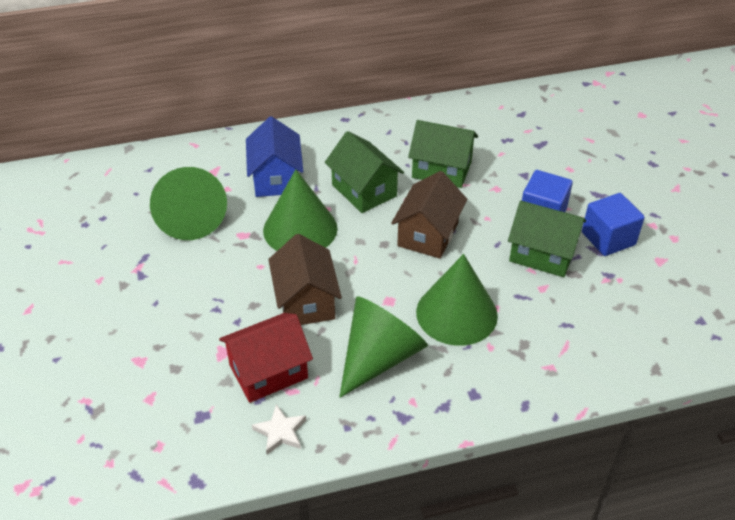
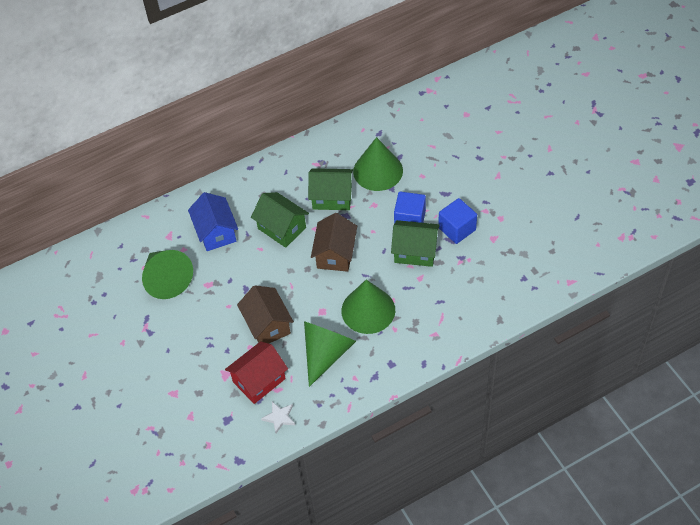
camera: 10 degrees left, 10 degrees up
green cone [263,169,338,251] -> green cone moved to [353,137,403,191]

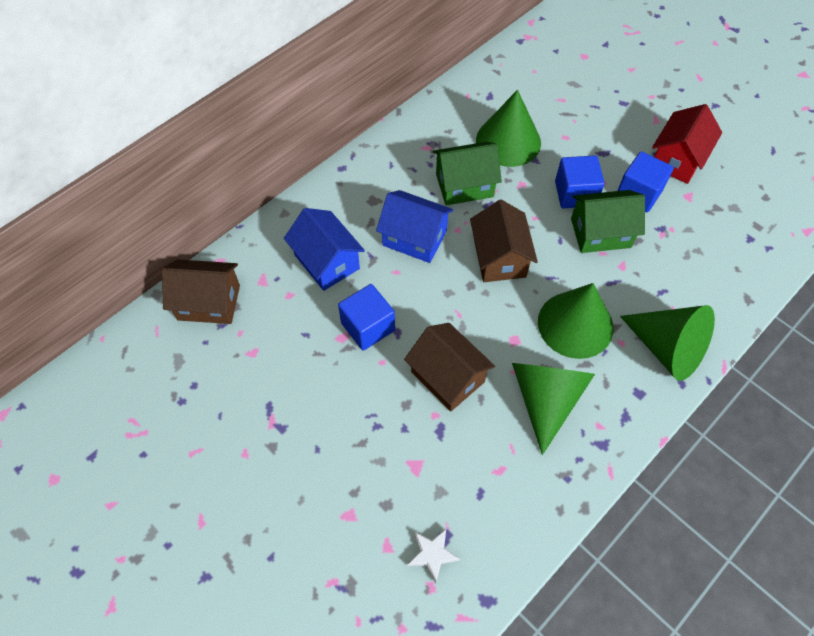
camera: 20 degrees left, 5 degrees up
green cone [142,250,193,299] -> green cone moved to [620,305,715,381]
red house [225,341,288,404] -> red house moved to [652,104,722,184]
green house [251,192,309,248] -> blue house [376,190,453,263]
white star [261,402,295,433] -> white star moved to [407,529,460,583]
none -> brown house [162,259,240,324]
none -> blue cube [338,284,395,350]

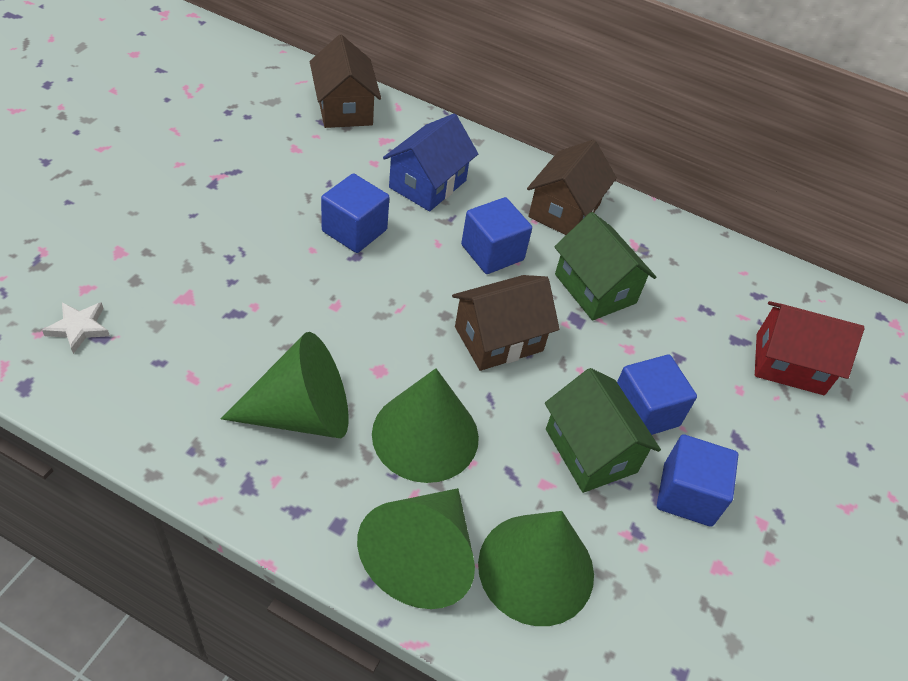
camera: 65 degrees right, 10 degrees down
blue house [376,190,453,263] -> blue cube [461,197,532,274]
brown house [404,323,495,412] -> brown house moved to [527,140,617,235]
green cone [476,90,541,167] -> green cone moved to [478,511,594,626]
red house [652,104,722,184] -> red house moved to [755,301,864,395]

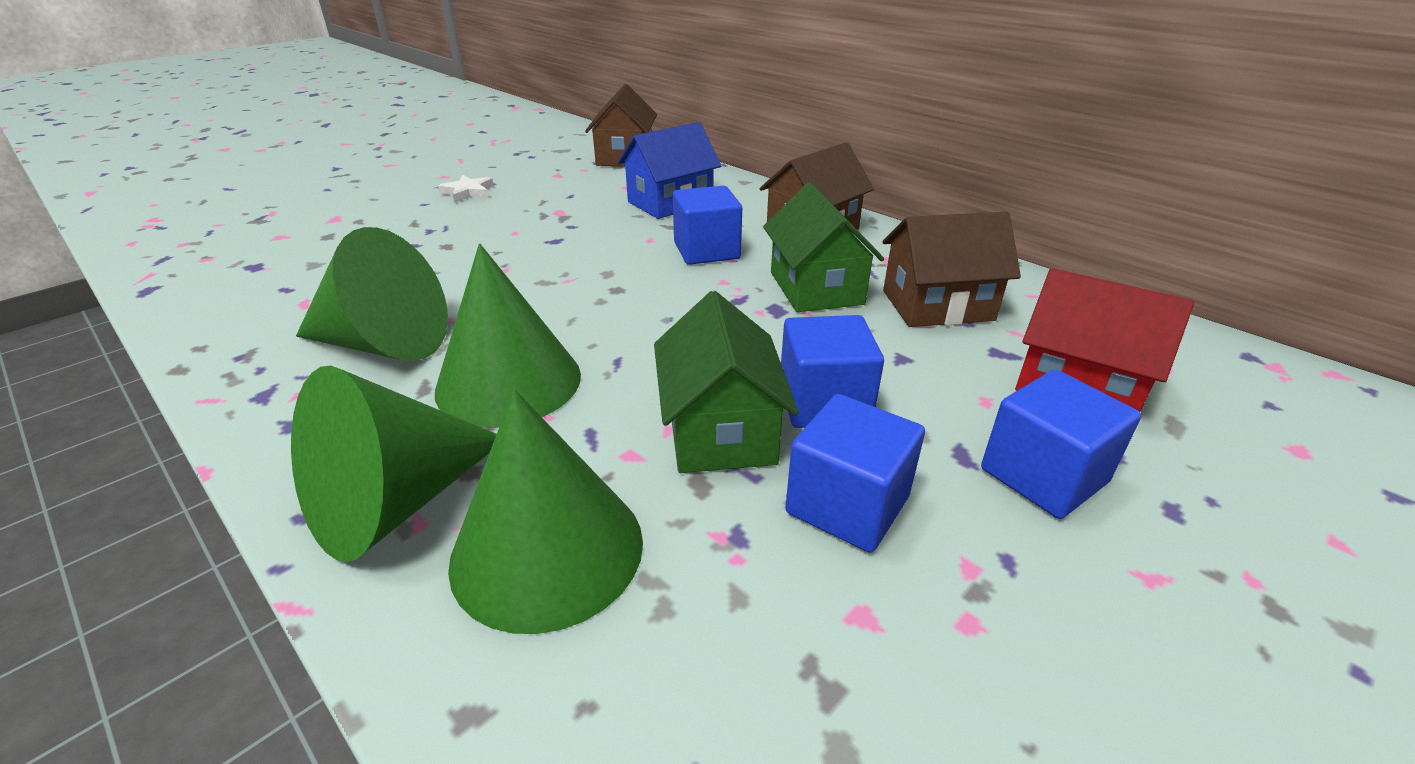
camera: 25 degrees right, 15 degrees down
white star [42,302,110,354] -> white star moved to [438,175,494,203]
blue cube [321,173,389,253] -> blue cube moved to [981,370,1141,519]
brown house [452,275,559,371] -> brown house moved to [883,211,1021,327]

